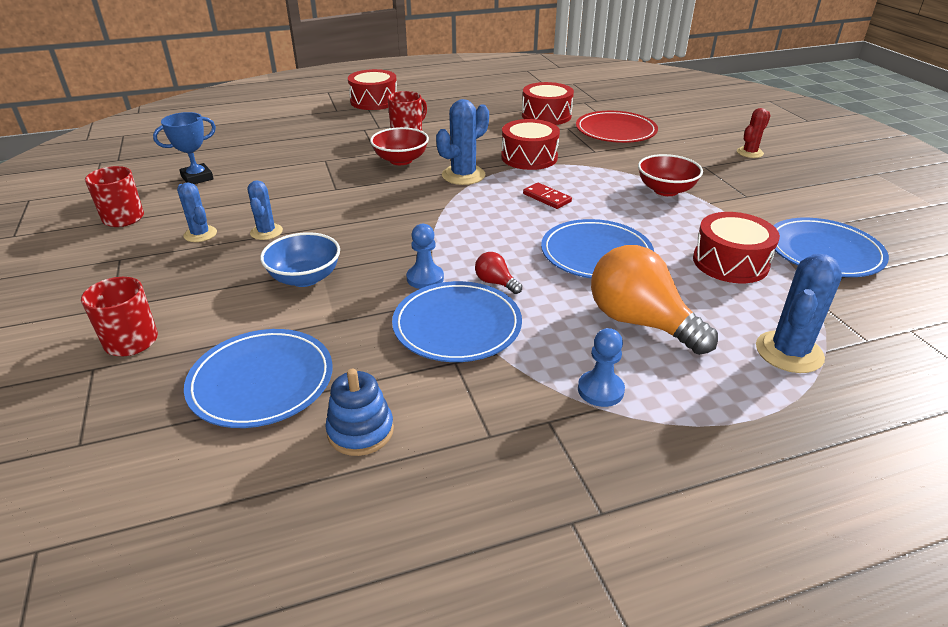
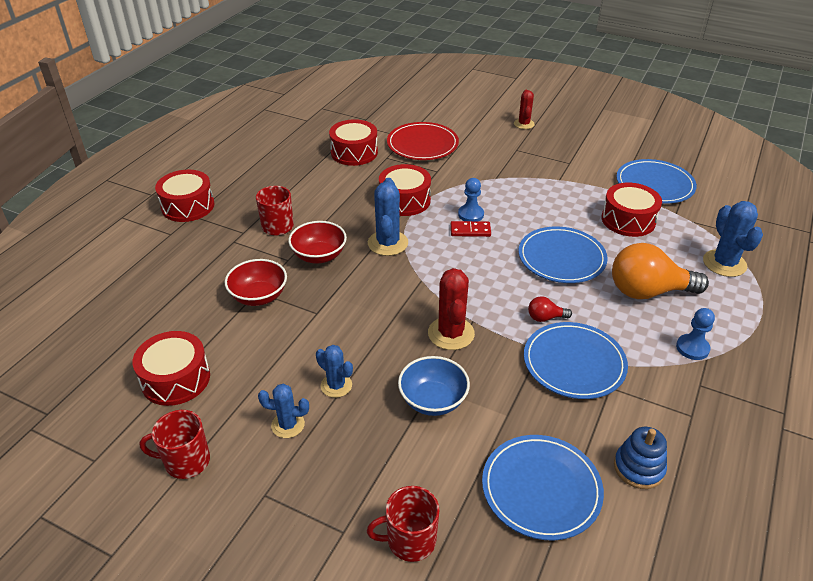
camera: 45 degrees left, 5 degrees up
blue trophy [153,112,216,184] -> red drum [132,331,210,406]
blue pawn [407,224,444,289] -> blue pawn moved to [458,178,484,221]
red bowl [638,154,703,196] -> red bowl moved to [225,259,287,306]
none -> red cactus [428,268,475,350]

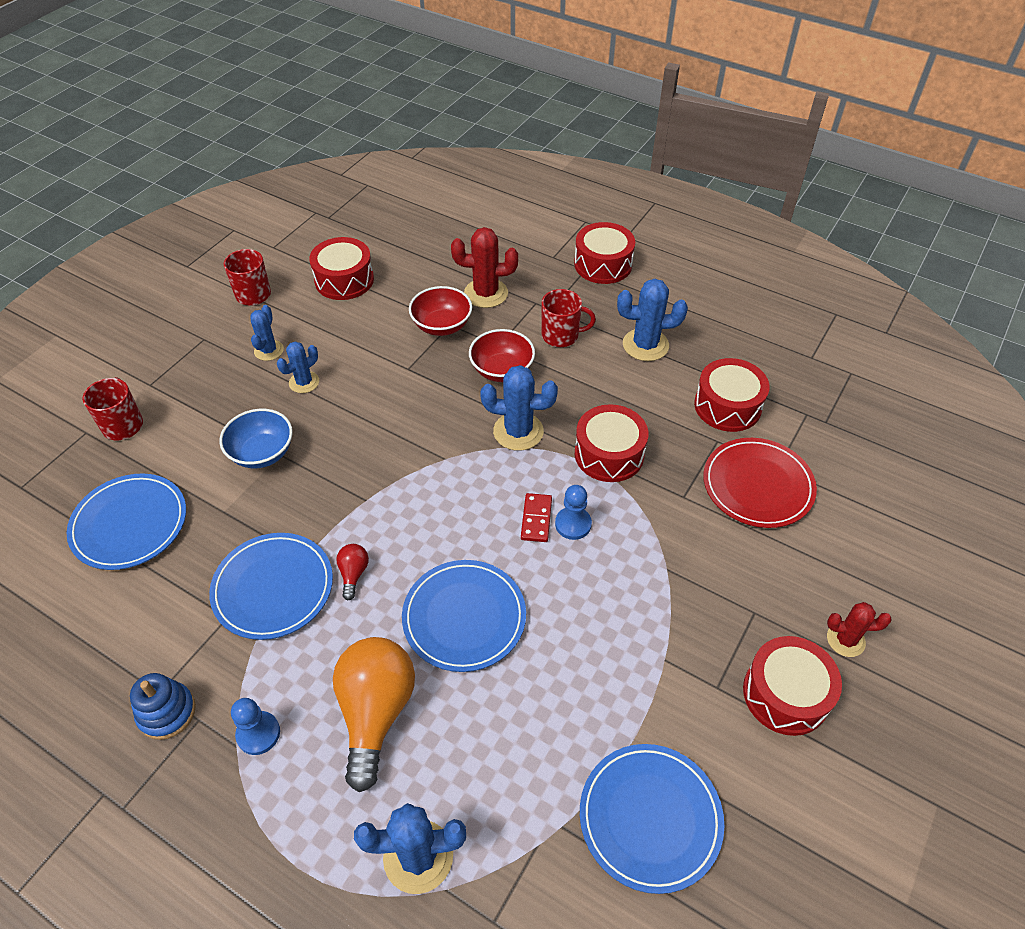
camera: 95 degrees right, 10 degrees up
red cactus [428,268,475,350] -> red cactus moved to [451,227,518,308]
red drum [602,183,662,237] -> red drum moved to [743,636,842,736]
blue stacking toy [614,427,667,489] -> blue stacking toy moved to [130,673,196,740]
none -> blue cactus [617,279,688,361]

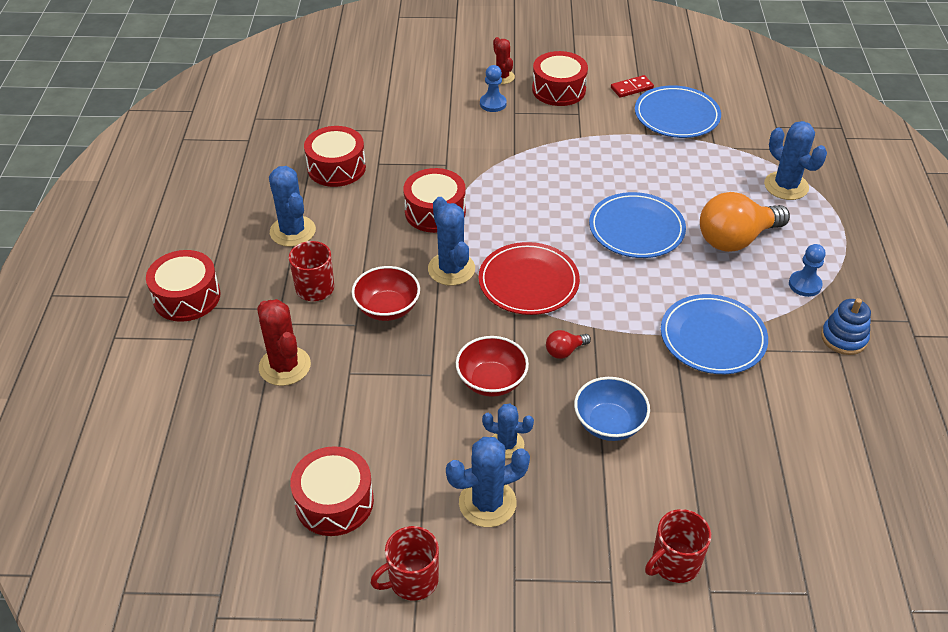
camera: 120 degrees left, 5 degrees down
blue plate [67,473,186,570] -> none
blue cactus [250,305,284,361] -> blue cactus [446,437,530,527], size x1.59
red light bulb [336,544,369,600] -> red light bulb moved to [546,330,591,359]
red bowl [409,286,472,336] -> red bowl moved to [456,336,529,397]
red domino [521,493,552,542] -> red domino moved to [611,75,654,98]
blue pawn [555,485,592,540] -> blue pawn moved to [480,65,507,112]
red plate [703,438,817,528] -> red plate moved to [478,242,580,315]

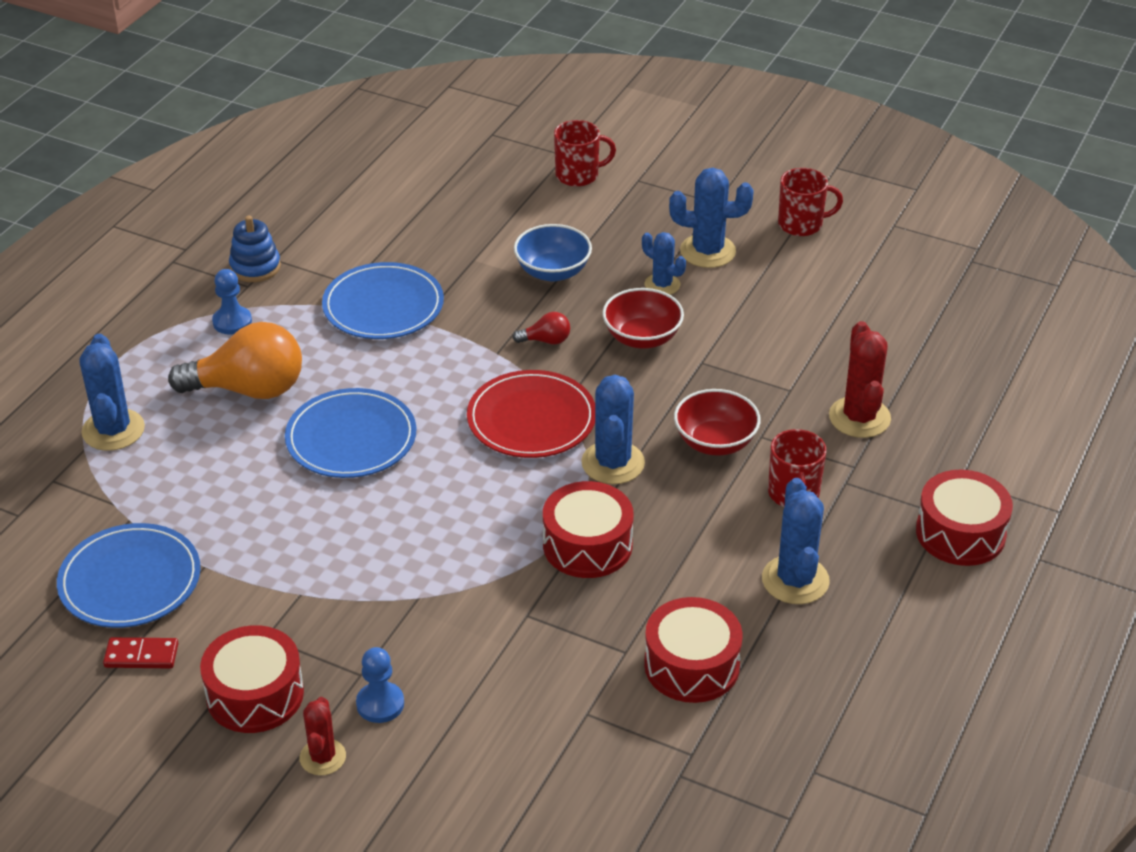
camera: 155 degrees left, 5 degrees down
red drum [290,446,374,536] -> none

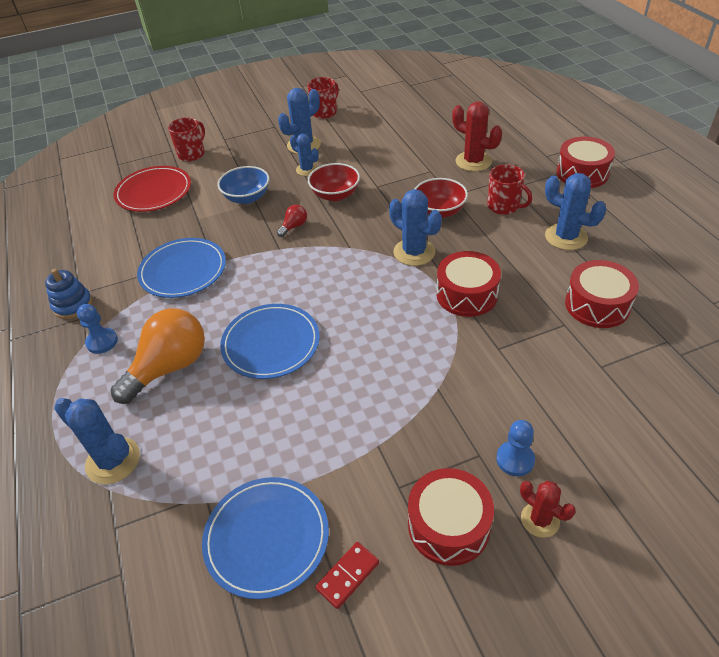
camera: 45 degrees left, 5 degrees up
red plate [467,370,595,458] -> red plate moved to [114,166,191,212]
blue cactus [642,232,686,295] -> blue cactus turned 45 degrees clockwise [290,134,319,176]

